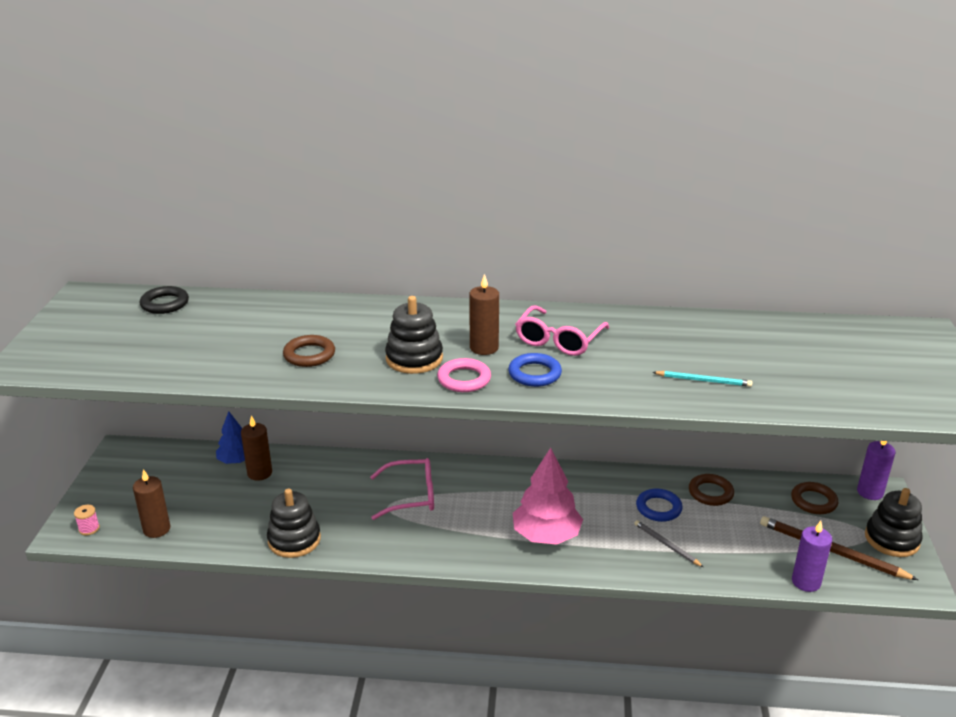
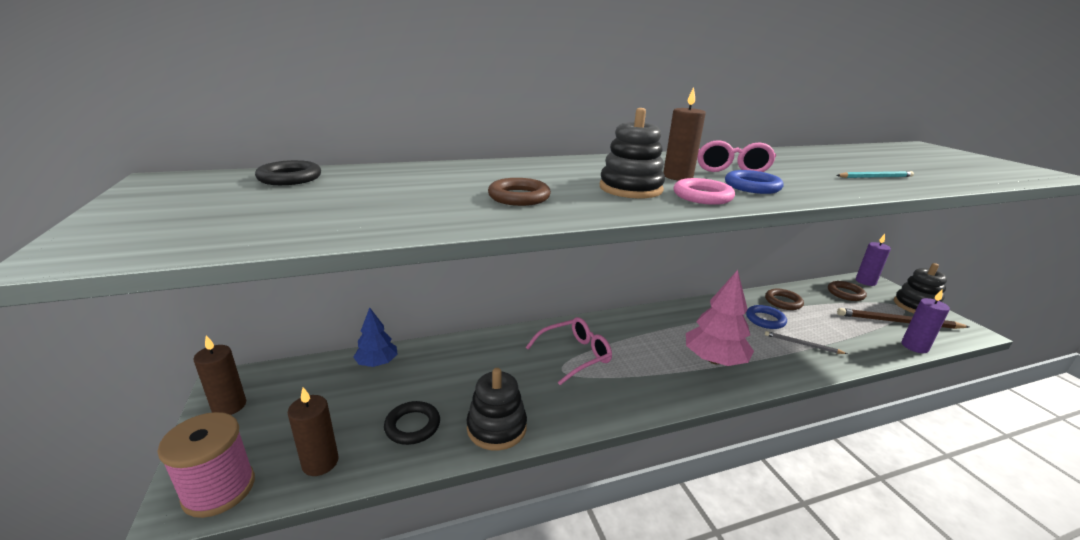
camera: 25 degrees left, 5 degrees down
pink spool [74,505,100,535] -> pink spool [157,412,255,518], size x2.30
brown candle [241,415,272,481] -> brown candle moved to [193,335,246,415]
none -> black ring [384,401,440,445]

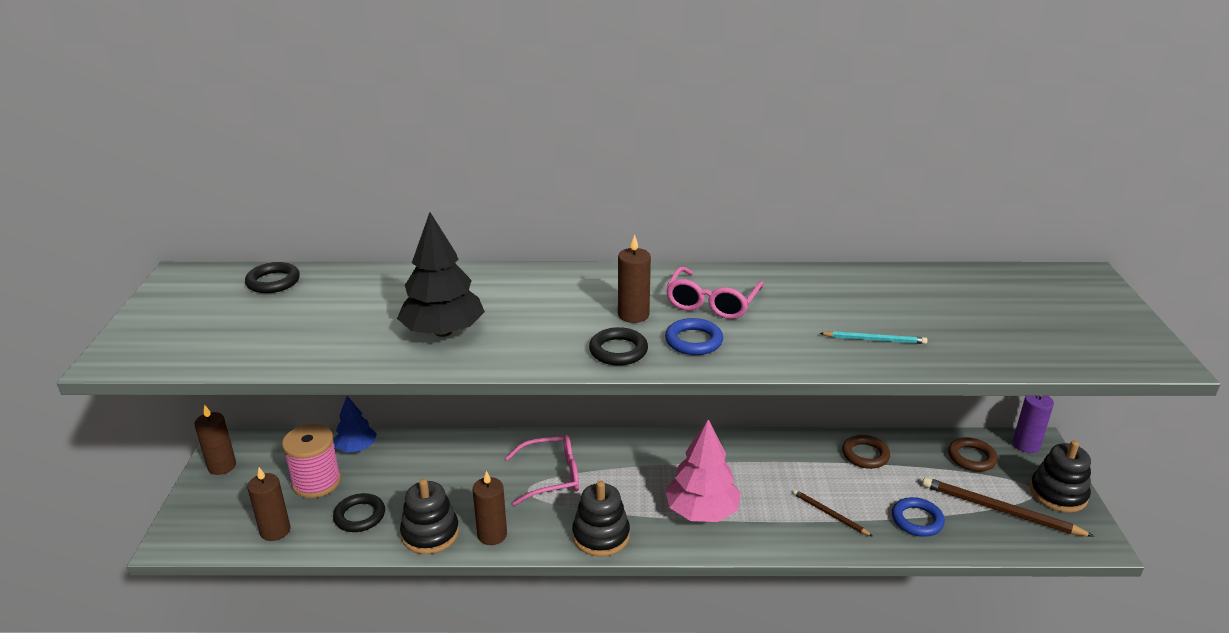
camera: 20 degrees right, 5 degrees up
pink spool [157,412,255,518] -> pink spool moved to [282,424,341,498]
brown ring [488,178,551,206] -> black tree [397,212,485,337]
black stacking toy [600,108,665,199] -> black stacking toy moved to [572,481,630,557]
pink ring [674,178,735,205] -> black ring [589,327,648,366]
blue ring [746,305,787,329] -> blue ring moved to [892,497,945,537]
grey pencil [765,331,847,354] -> brown pencil [793,489,873,537]
purple candle [901,290,950,353] -> none
none -> brown candle [473,471,507,545]

